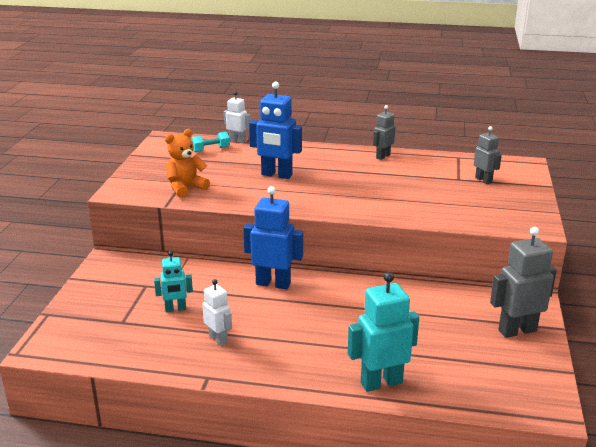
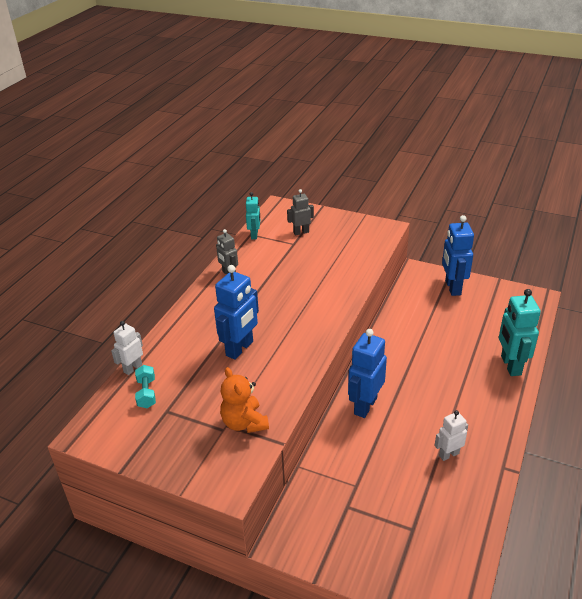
camera: 75 degrees left, 10 degrees up
turquoise robot [154,251,193,312] -> turquoise robot moved to [246,192,260,240]
grey robot [490,227,557,338] -> blue robot [442,215,474,296]

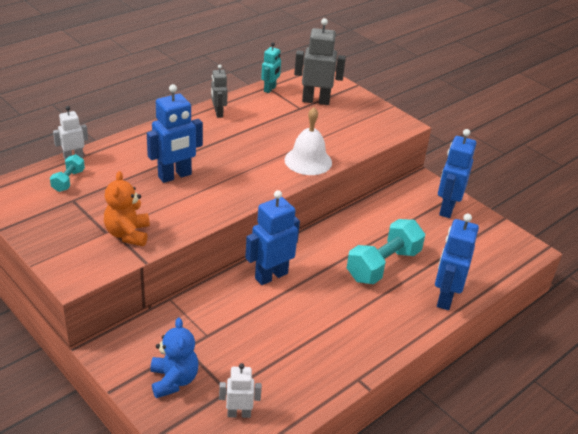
camera: 20 degrees right, 0 degrees up
grey robot [287,189,314,235] -> grey robot [294,18,346,105], size x1.70
white robot [435,410,468,461] -> white robot moved to [219,363,262,418]
turquoise robot [499,289,541,376] -> blue robot [435,214,479,310]
none -> blue teddy bear [150,318,198,398]
none -> white bell [284,107,332,175]
none -> turquoise dumbbell [347,219,425,284]

